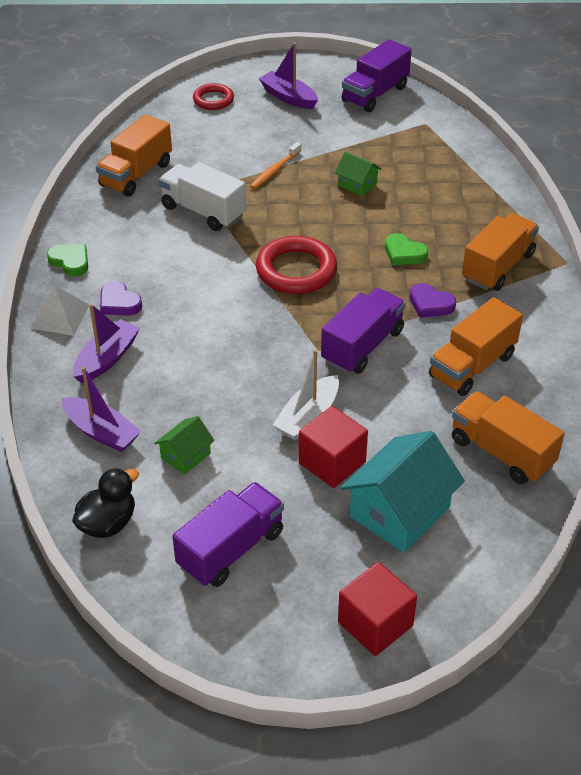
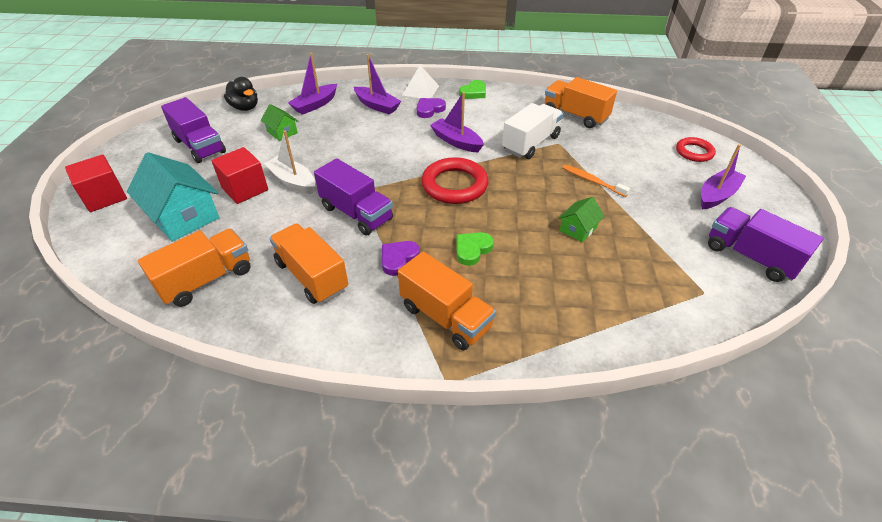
camera: 95 degrees right, 0 degrees up
none -> purple boat [430,92,484,152]

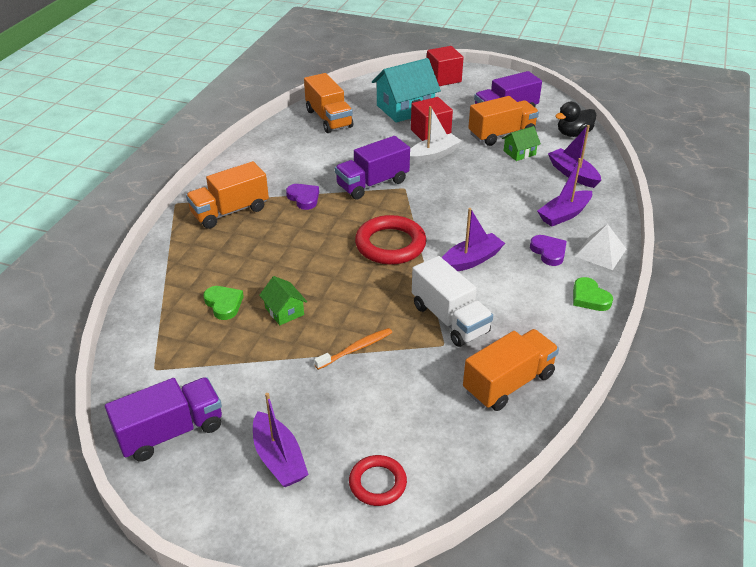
camera: 105 degrees right, 5 degrees down
orange truck [269,223,348,304] -> orange truck moved to [468,96,539,146]
green heart [456,232,494,266] -> green heart moved to [203,286,244,320]

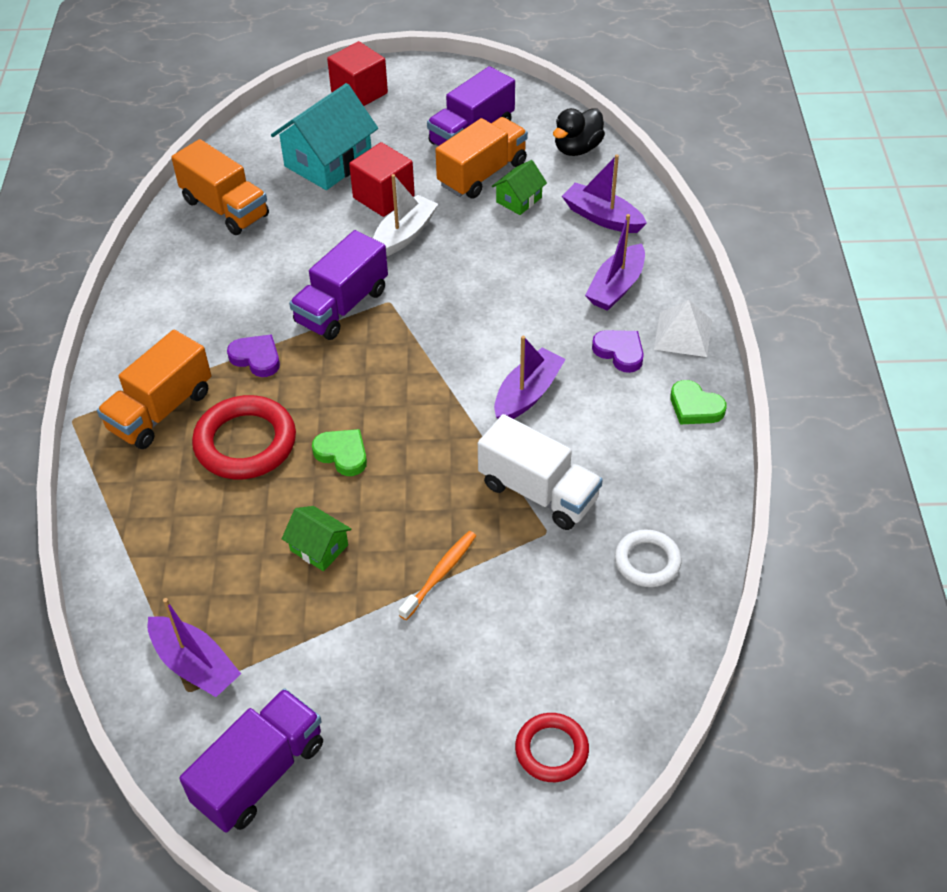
camera: 20 degrees left, 10 degrees up
green heart [203,286,244,320] -> green heart moved to [312,429,367,476]
purple boat [253,393,309,487] -> purple boat moved to [148,598,241,697]
red ring [355,215,426,265] -> red ring moved to [192,395,296,479]
orange truck [463,329,559,411] -> white ring [615,529,681,587]

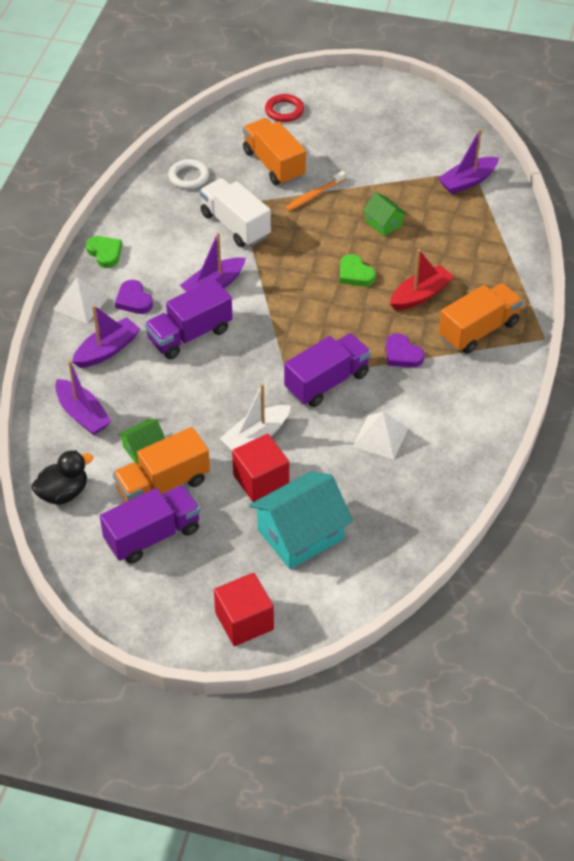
camera: 165 degrees left, 0 degrees up
purple boat [148,598,241,697] -> purple boat turned 90 degrees counterclockwise [438,129,499,194]
orange truck [171,139,269,235] -> orange truck moved to [243,118,306,185]
purple truck [179,688,323,833] -> purple truck moved to [145,279,233,359]
red ring [192,395,296,479] -> red boat [390,249,454,310]
none -> white pyramid [353,412,408,460]

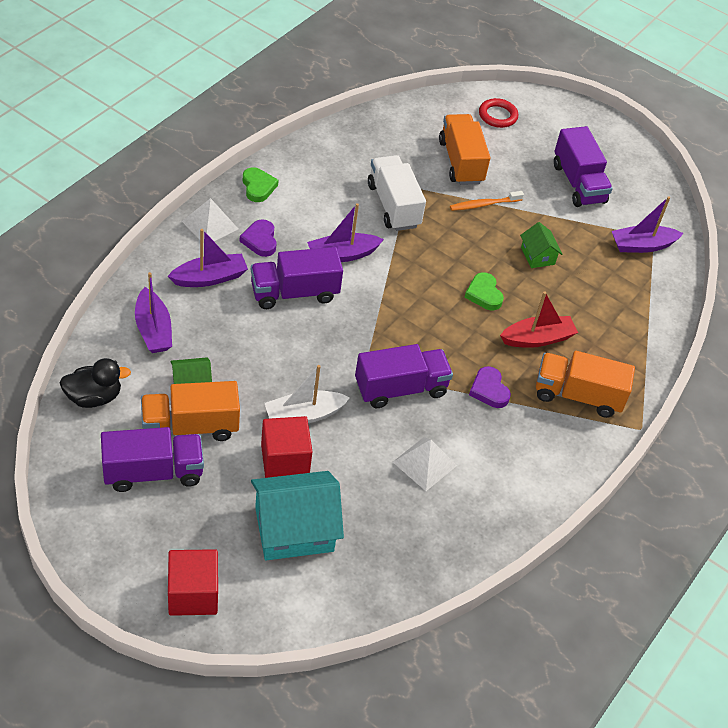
camera: 15 degrees right, 0 degrees up
white ring [168,159,209,189] -> none
orange truck [439,283,523,354] -> orange truck turned 150 degrees counterclockwise [536,351,635,418]
none -> purple truck [554,126,613,207]

